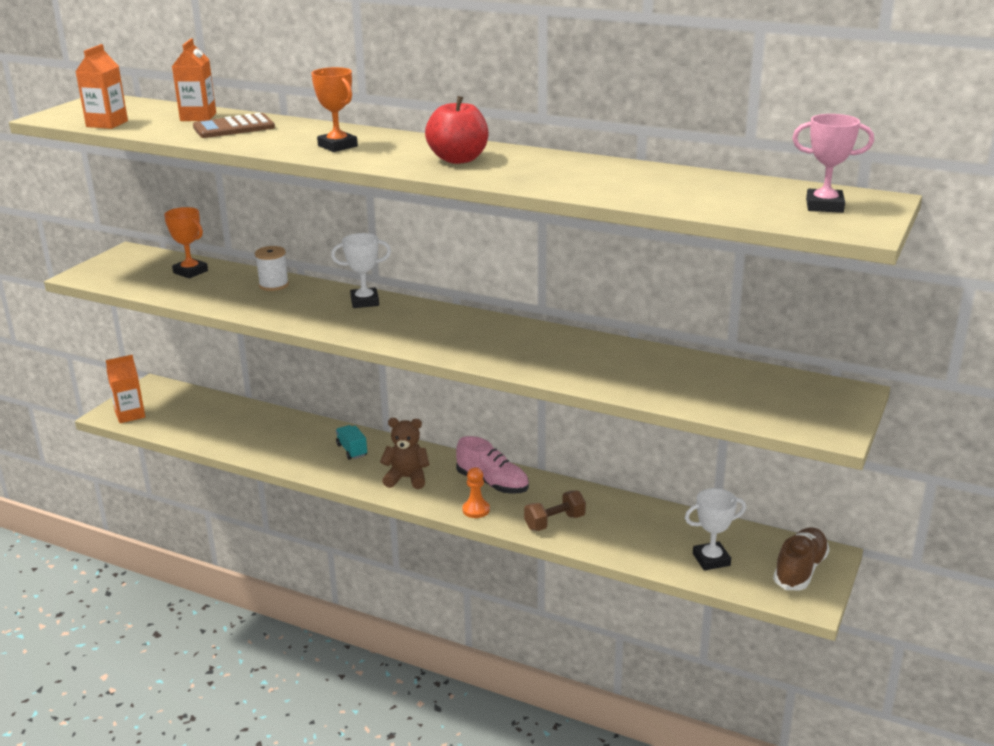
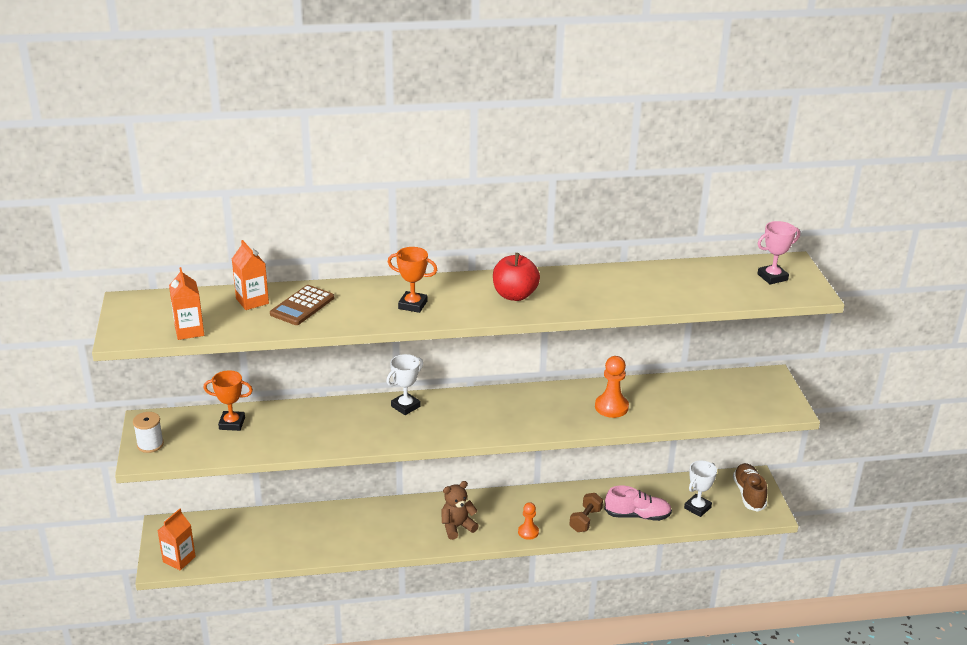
camera: 35 degrees left, 5 degrees up
white spool [255,246,289,291] -> white spool moved to [133,412,164,453]
turquoise truck [336,425,367,460] -> none
pink shoe [456,436,529,494] -> pink shoe moved to [604,486,672,521]
none -> orange pawn [595,356,629,418]

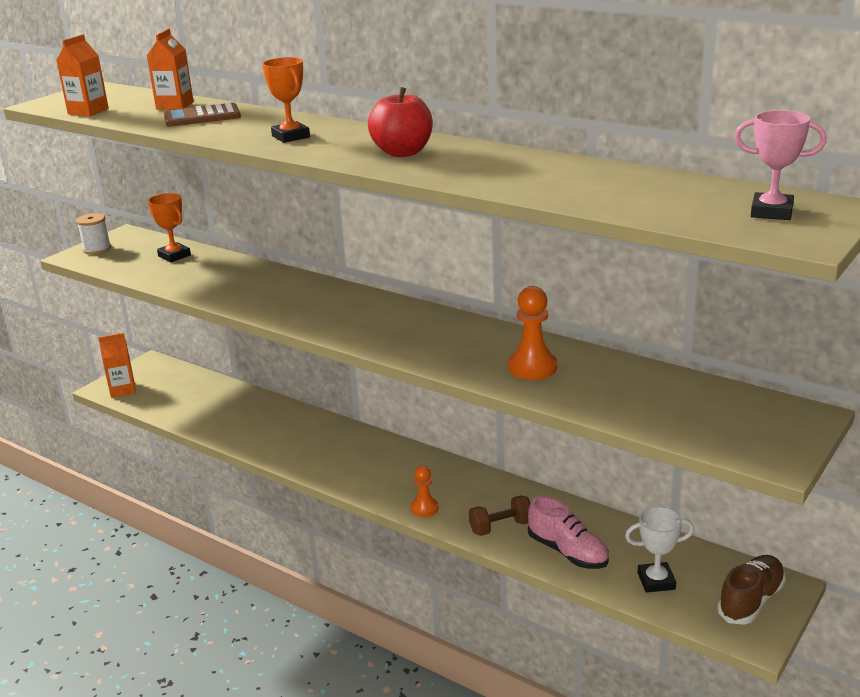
camera: 45 degrees right, 5 degrees down
white trophy [386,354,423,415] -> none
brown teddy bear [441,481,479,540] -> none

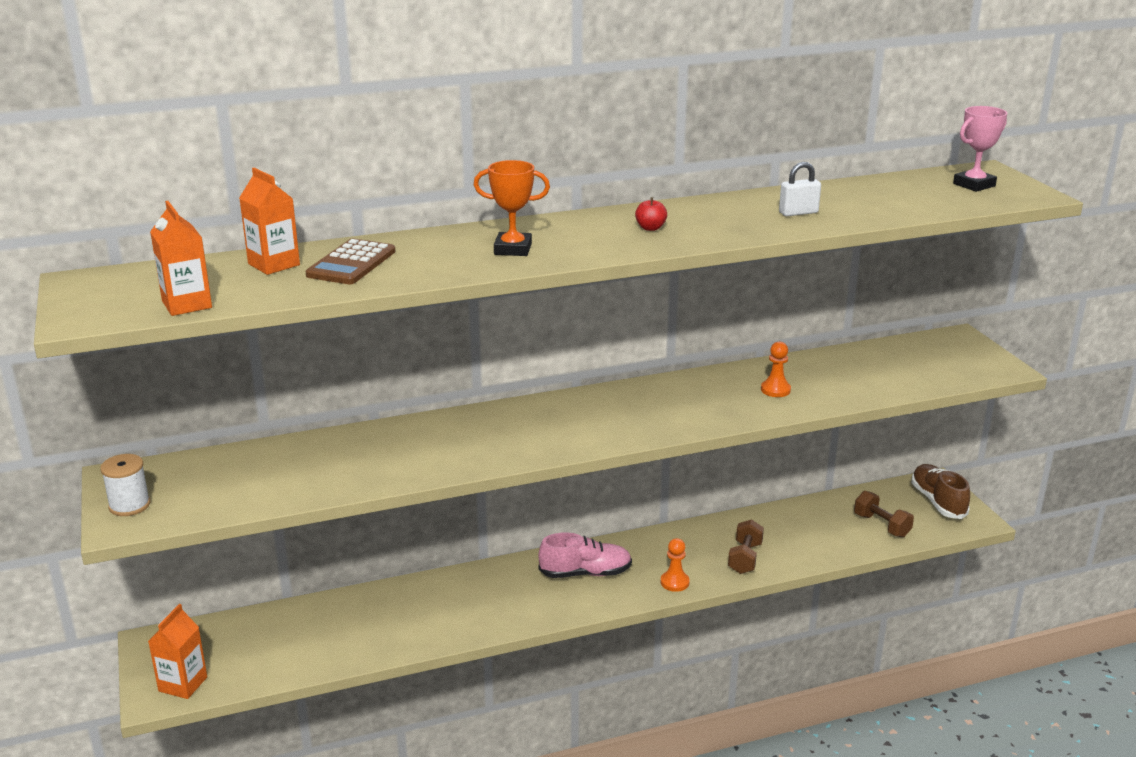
camera: 55 degrees left, 0 degrees up
orange trophy [148,193,191,263] -> none
red apple [368,87,433,157] -> red apple [635,197,667,231], size x0.47
orange pawn [508,286,557,380] -> orange pawn [761,341,791,397], size x0.64
pink shoe [528,496,609,569] -> pink shoe moved to [538,532,632,578]
white trophy [625,506,694,593] -> brown dumbbell [854,491,914,537]
none -> white padlock [779,162,821,216]

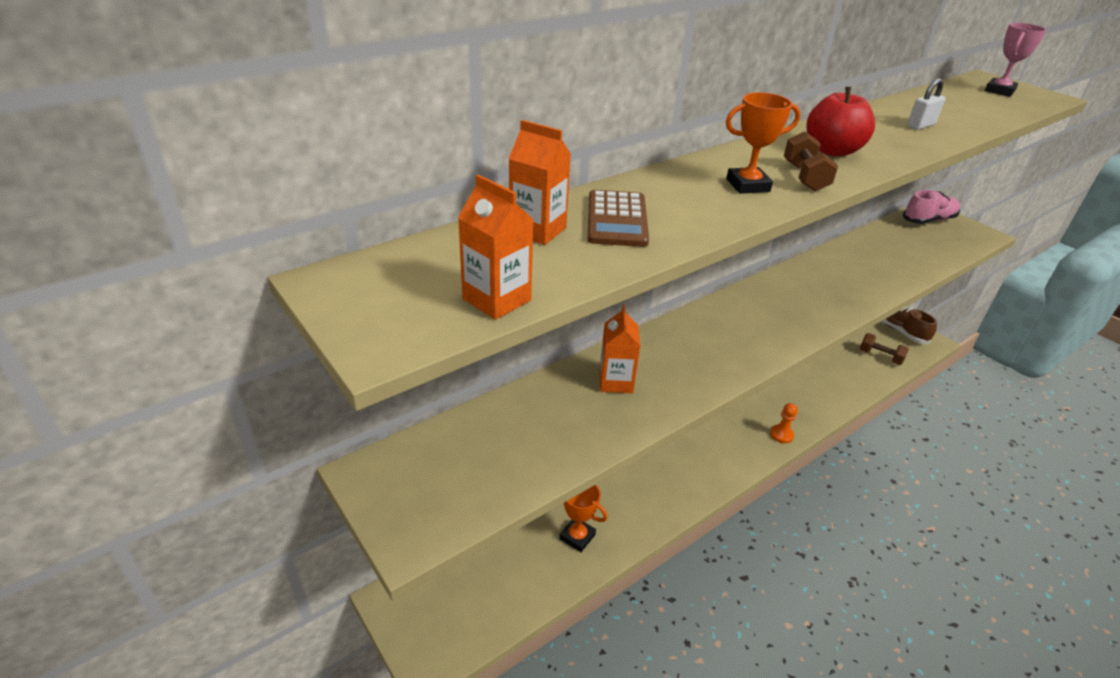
camera: 20 degrees left, 10 degrees up
white spool [100,454,150,516] -> none
orange carton [148,604,207,699] -> orange carton moved to [599,305,641,393]
pink shoe [538,532,632,578] -> pink shoe moved to [902,190,960,224]
red apple [635,197,667,231] -> red apple [807,87,875,156], size x2.11
brown dumbbell [728,519,764,574] -> brown dumbbell moved to [784,132,838,191]
orange pawn [761,341,791,397] -> none
none -> orange trophy [559,485,608,552]

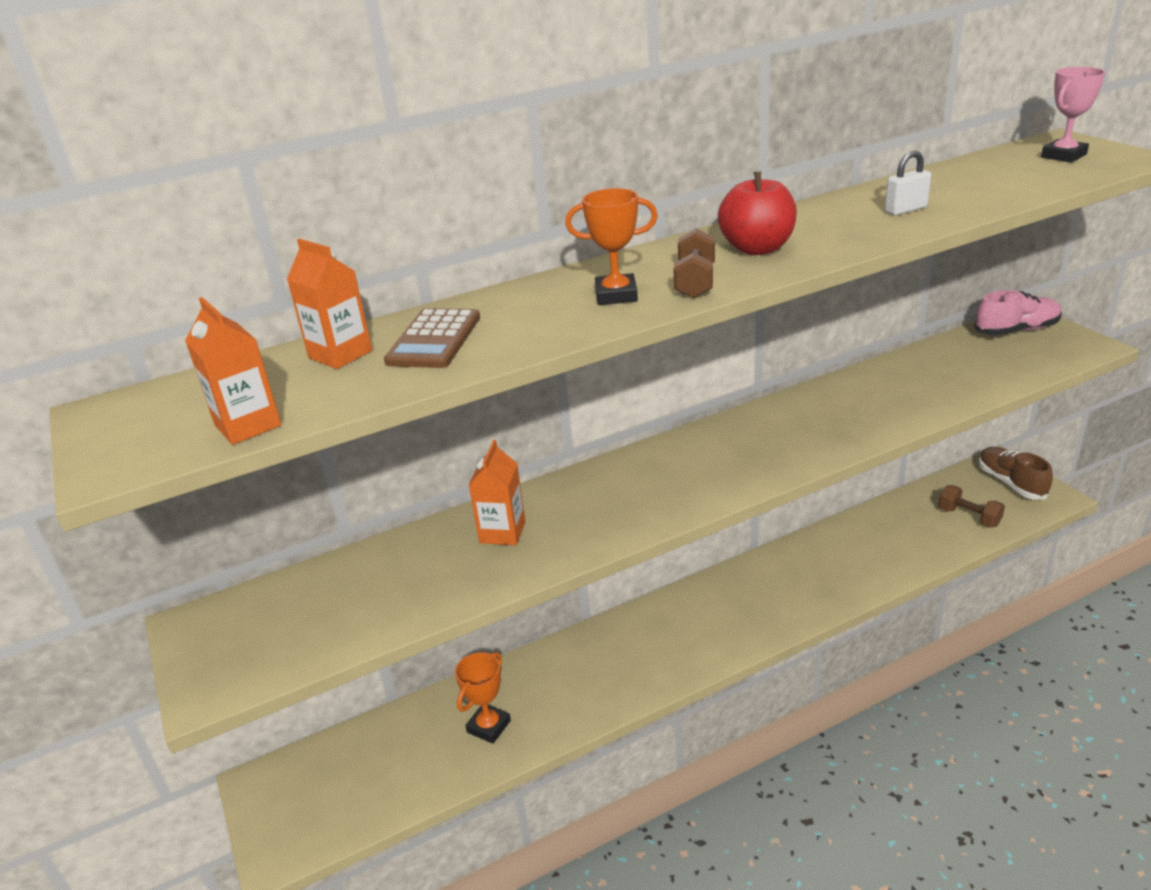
camera: 15 degrees right, 5 degrees down
orange trophy [559,485,608,552] -> orange trophy turned 75 degrees clockwise [455,652,511,744]
orange pawn [770,403,798,443] -> none

